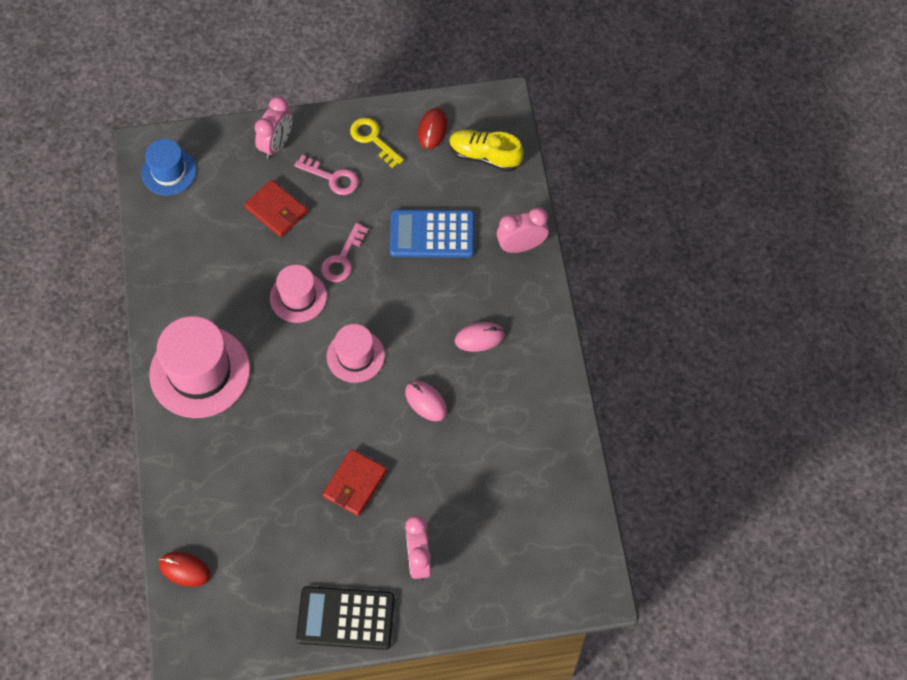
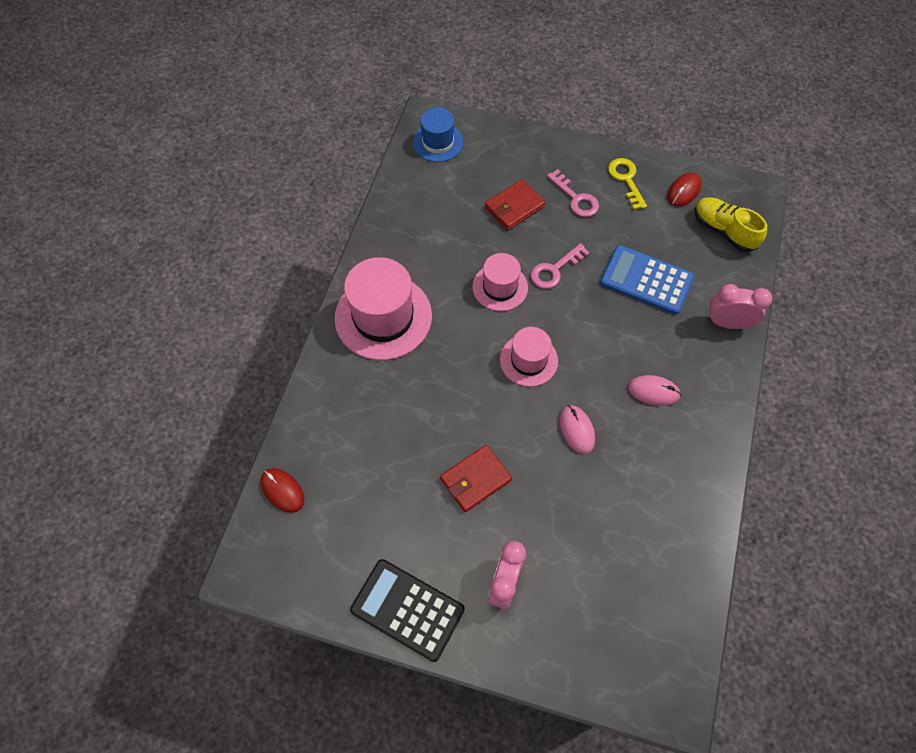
camera: 25 degrees right, 0 degrees up
red wallet [244,180,308,237] -> red wallet turned 75 degrees clockwise [485,179,546,230]
pink clock [255,96,293,159] -> none

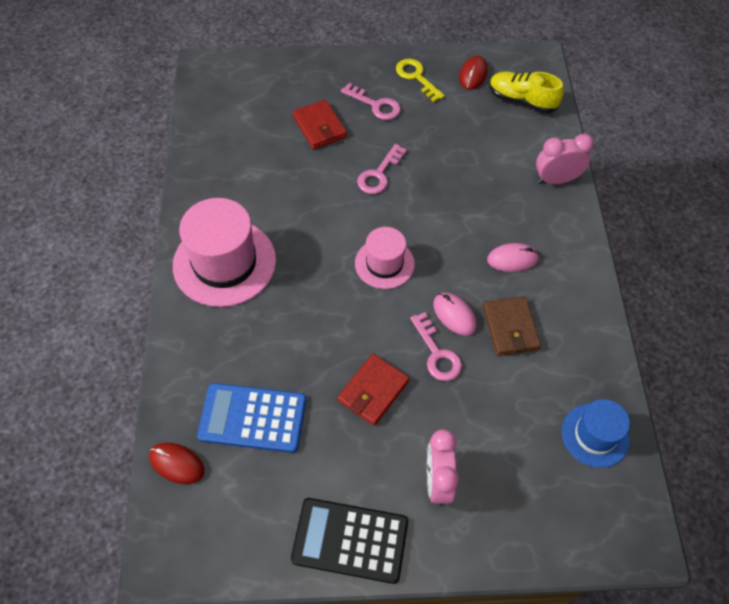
camera: 20 degrees left, 5 degrees down
blue hat [413,107,463,162] -> blue hat moved to [562,399,630,468]
pink hat [472,253,528,311] -> none
red wallet [485,179,546,230] -> red wallet turned 60 degrees counterclockwise [292,100,347,149]
blue calculator [600,245,694,315] -> blue calculator moved to [197,383,306,453]
none -> pink key [410,312,462,381]
none -> brown wallet [483,296,541,356]

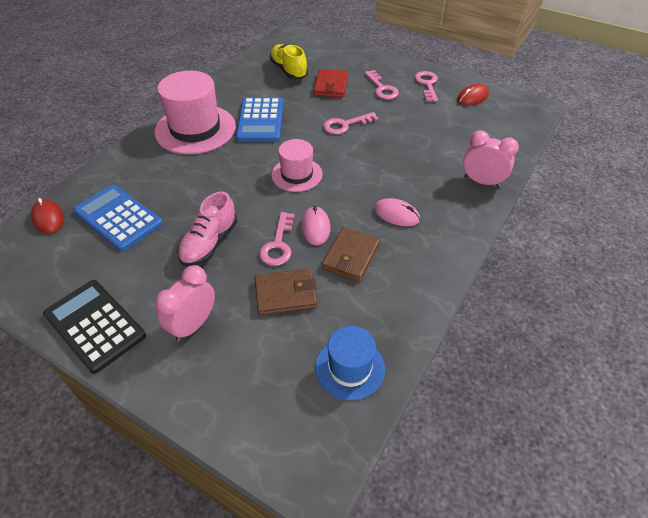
camera: 35 degrees right, 10 degrees down
red wallet [337,354,409,426] -> pink shoe [177,191,237,267]
yellow key [396,59,445,102] -> pink key [415,71,438,102]
yellow shoe [489,71,564,113] -> yellow shoe moved to [270,44,308,79]
none -> blue calculator [236,97,283,142]
none -> brown wallet [255,268,317,315]

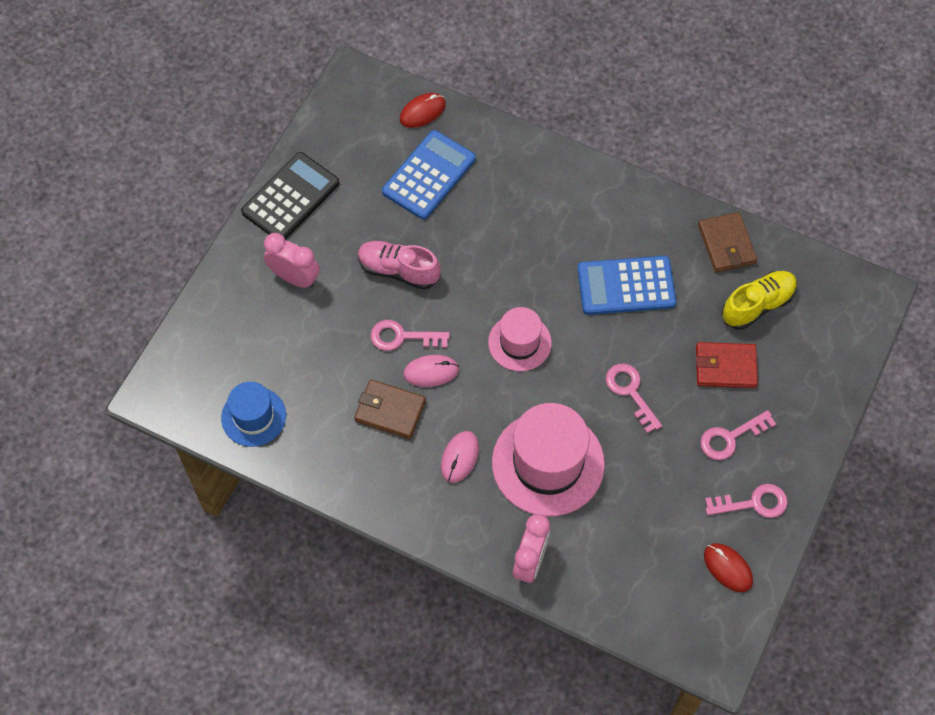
camera: 85 degrees right, 15 degrees up
pink hat [154,71,236,154] -> pink hat moved to [492,403,605,516]
brown wallet [255,268,317,315] -> brown wallet moved to [698,212,757,273]

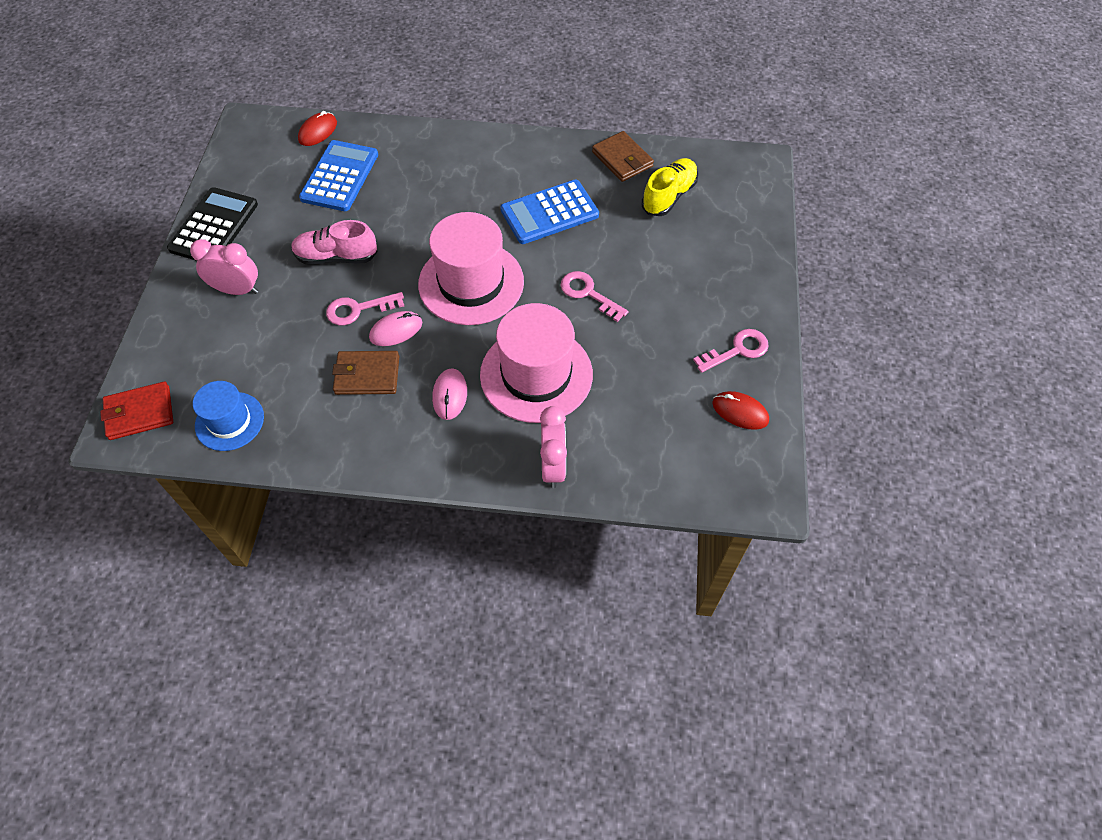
camera: 20 degrees left, 5 degrees down
pink hat [488,307,552,371] -> pink hat [418,212,524,325], size x1.71
red wallet [696,342,758,388] -> red wallet moved to [100,381,173,440]
pink key [700,410,776,460] -> none

